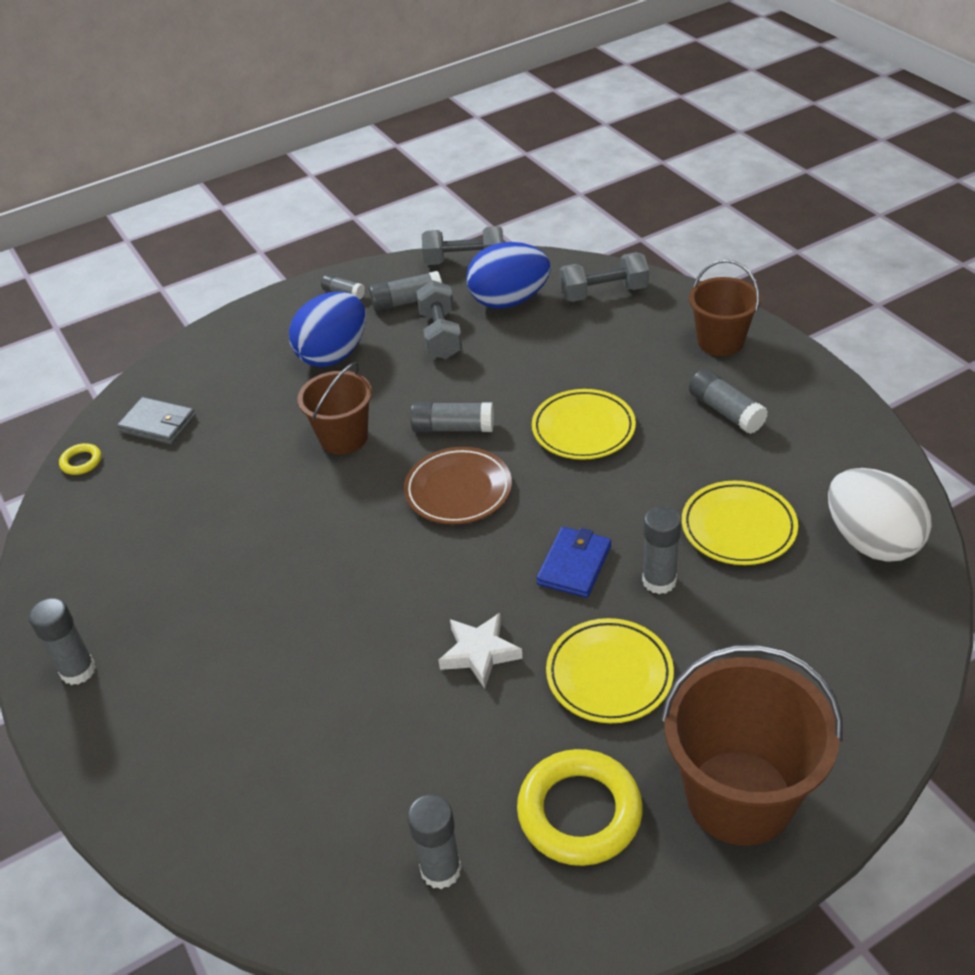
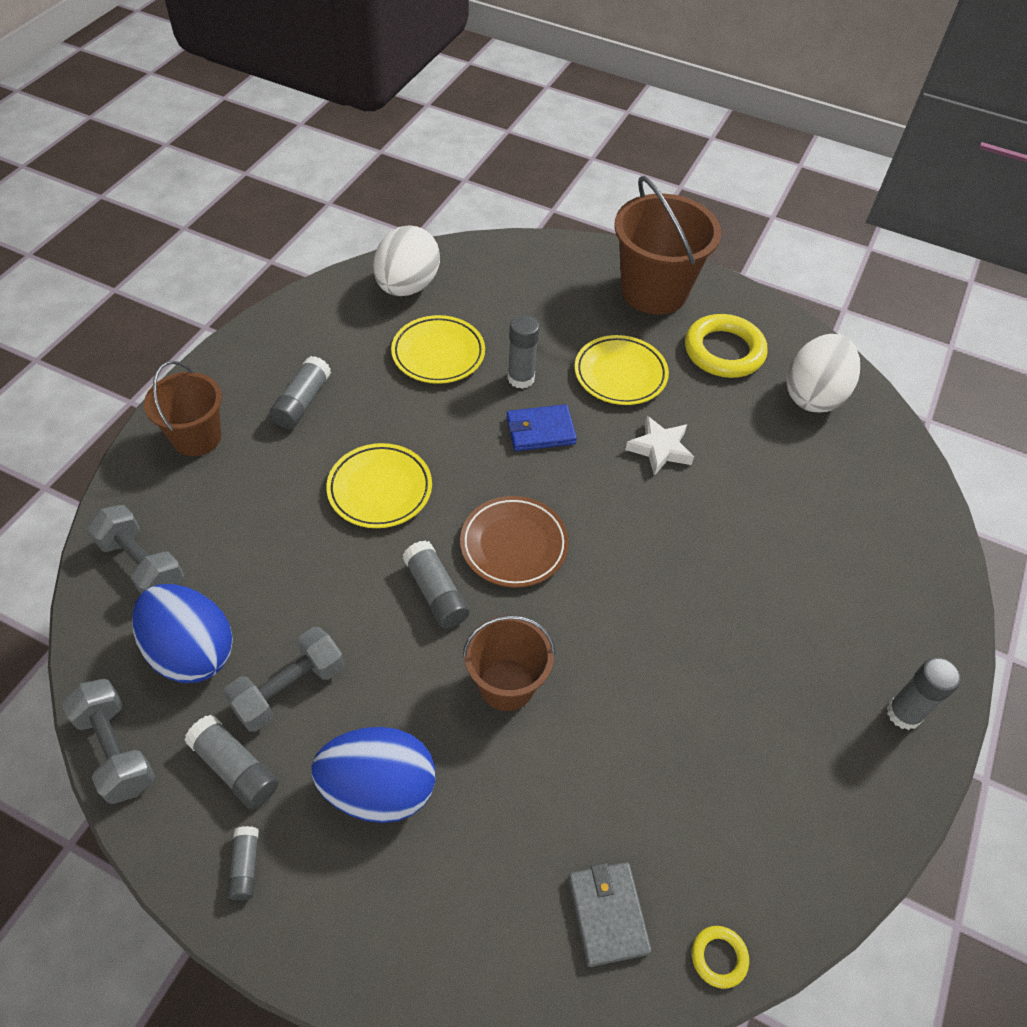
camera: 130 degrees left, 10 degrees up
grey glue stick [408,795,462,889] -> white egg [786,334,860,412]

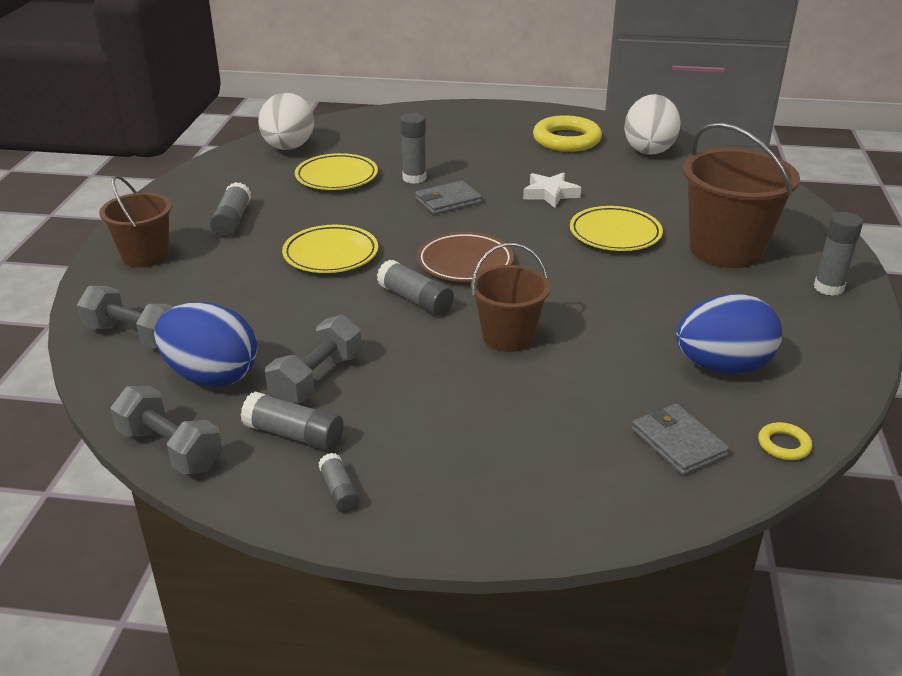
camera: 15 degrees left, 20 degrees down
blue egg [312,727,435,823] -> blue egg moved to [676,294,782,374]
blue wallet [507,404,577,451] -> grey wallet [415,181,482,215]
yellow plate [575,335,669,405] -> yellow plate moved to [570,206,663,251]
brown bucket [614,176,721,315] -> brown bucket moved to [683,123,800,268]

